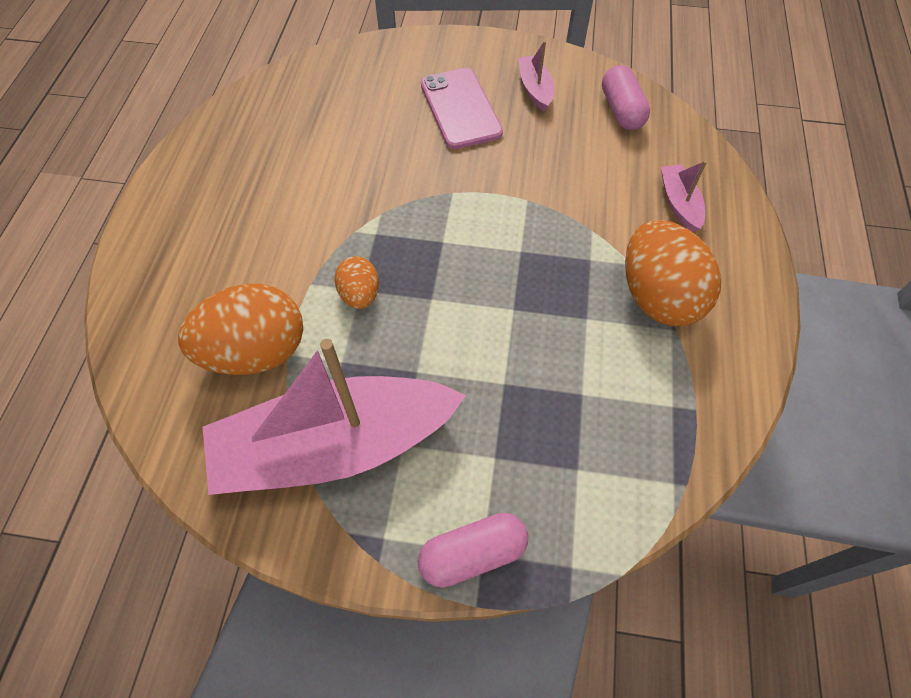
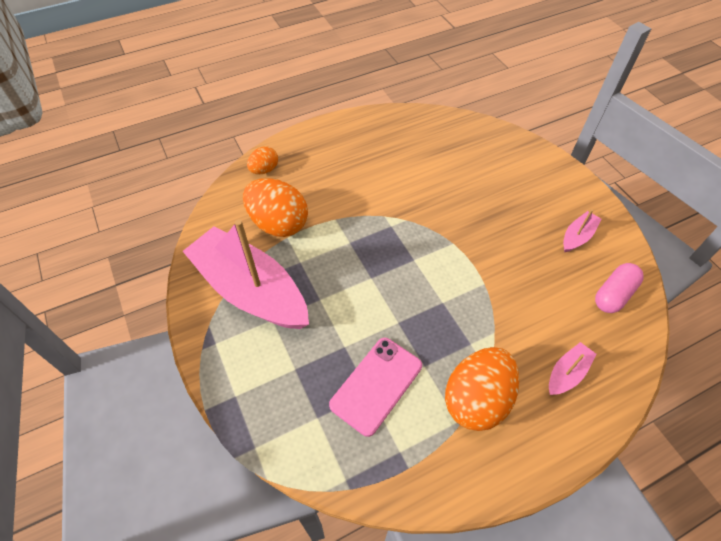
camera: 55 degrees right, 5 degrees down
orange egg [334,256,379,309] -> orange egg moved to [247,146,278,174]
pink capsule [418,513,528,587] -> none
pink phone [421,68,503,149] -> pink phone moved to [329,338,422,437]

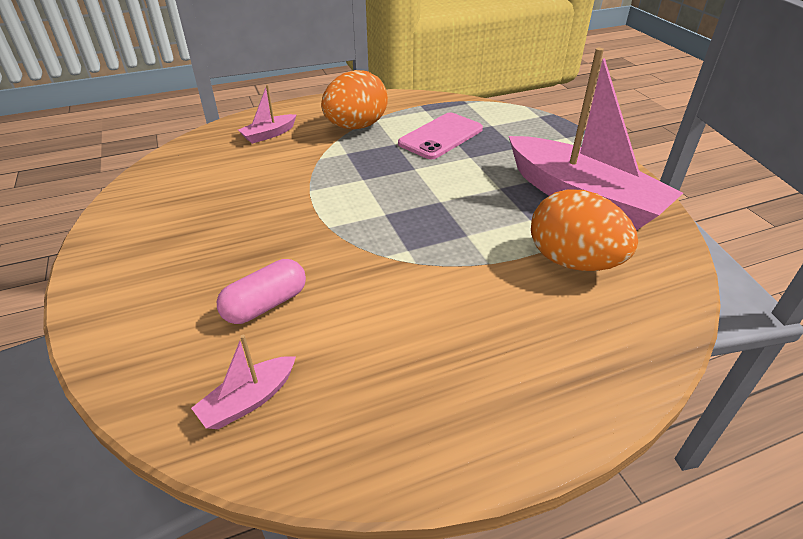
camera: 175 degrees left, 15 degrees down
orange egg [247,146,278,174] -> none
pink boat [563,209,602,252] -> pink boat moved to [191,335,296,429]
pink capsule [595,263,644,313] -> pink capsule moved to [217,259,306,324]

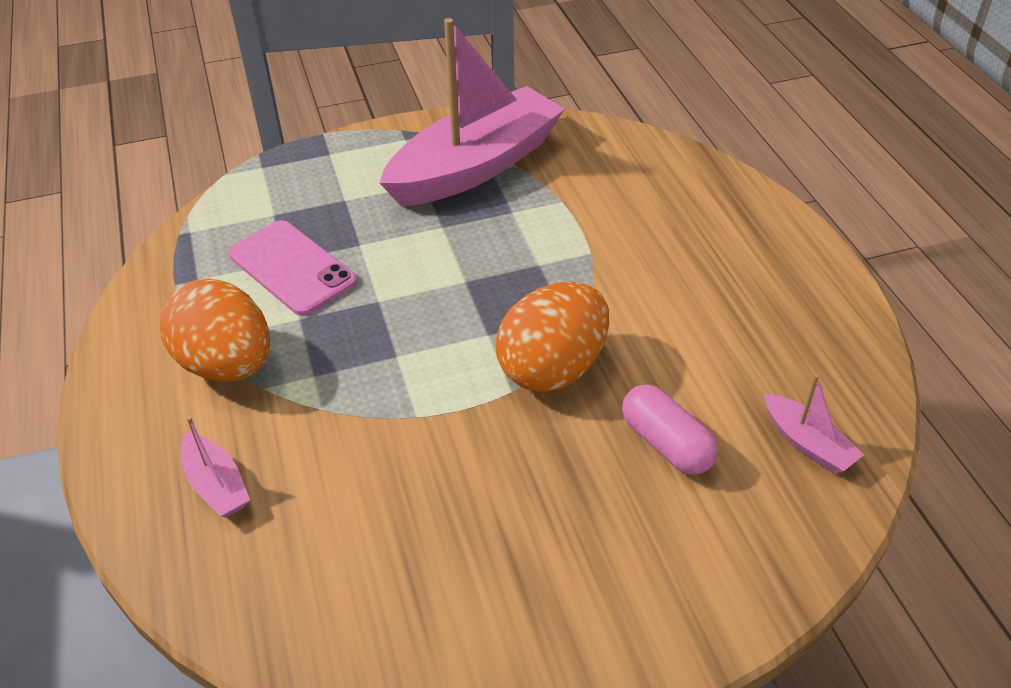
camera: 85 degrees left, 5 degrees up
orange egg [531,189,638,271] -> orange egg moved to [496,281,609,392]

